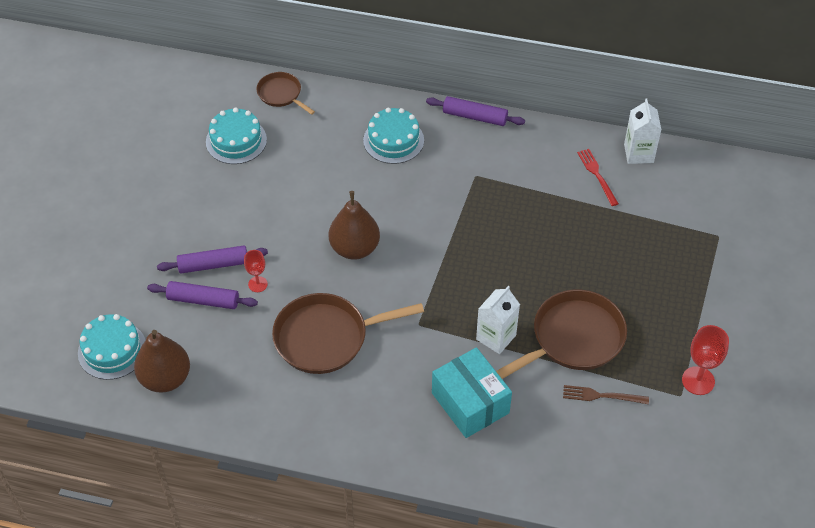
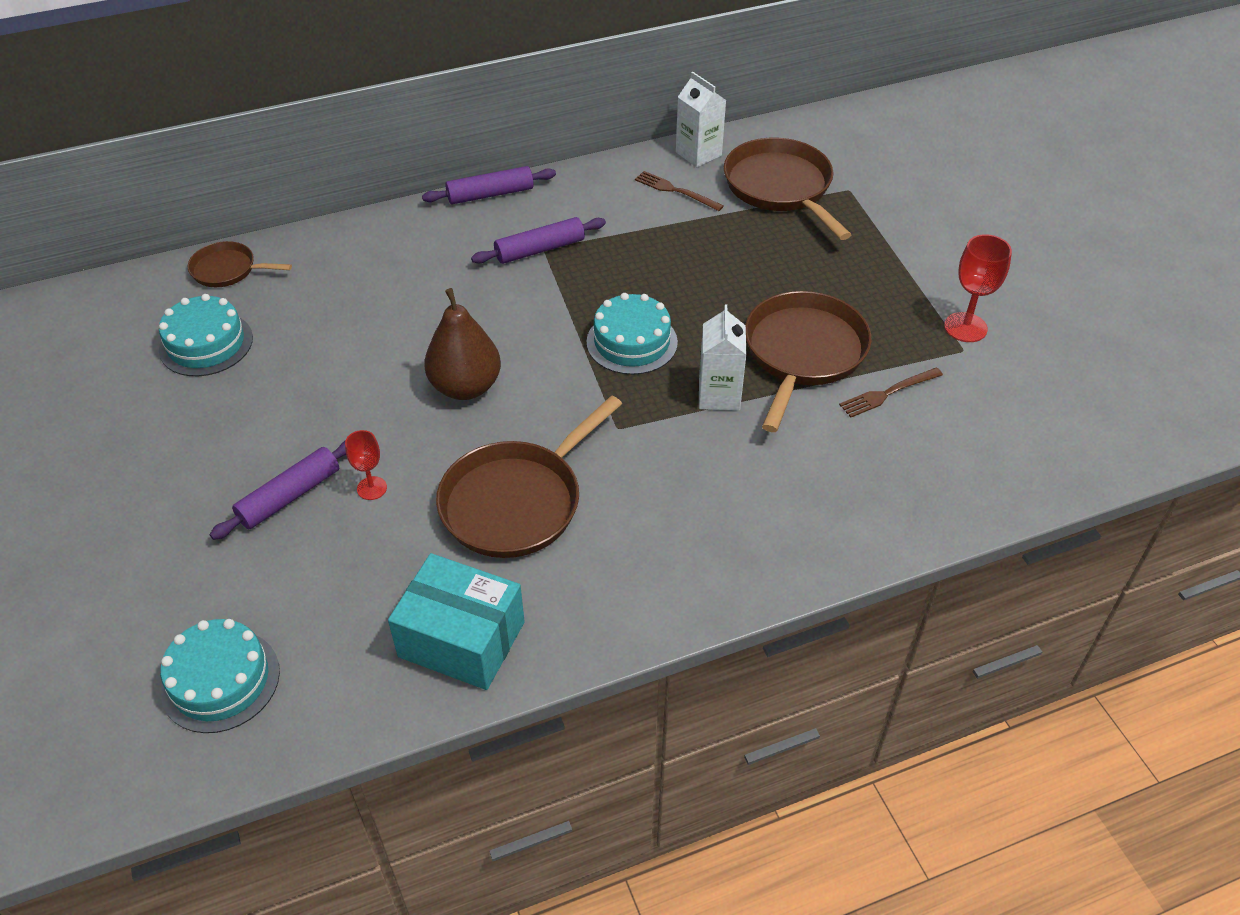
camera: 35 degrees left, 5 degrees down
brown pear [134,330,190,392] -> none
purple rolling pin [147,281,258,309] -> purple rolling pin moved to [471,217,606,264]
turquoise cake [363,108,424,164] -> turquoise cake moved to [586,293,678,375]
turquoise box [432,347,512,438] -> turquoise box moved to [388,553,525,690]
red fork [577,149,619,206] -> brown fork [635,171,724,211]
none -> brown pan [724,138,852,240]

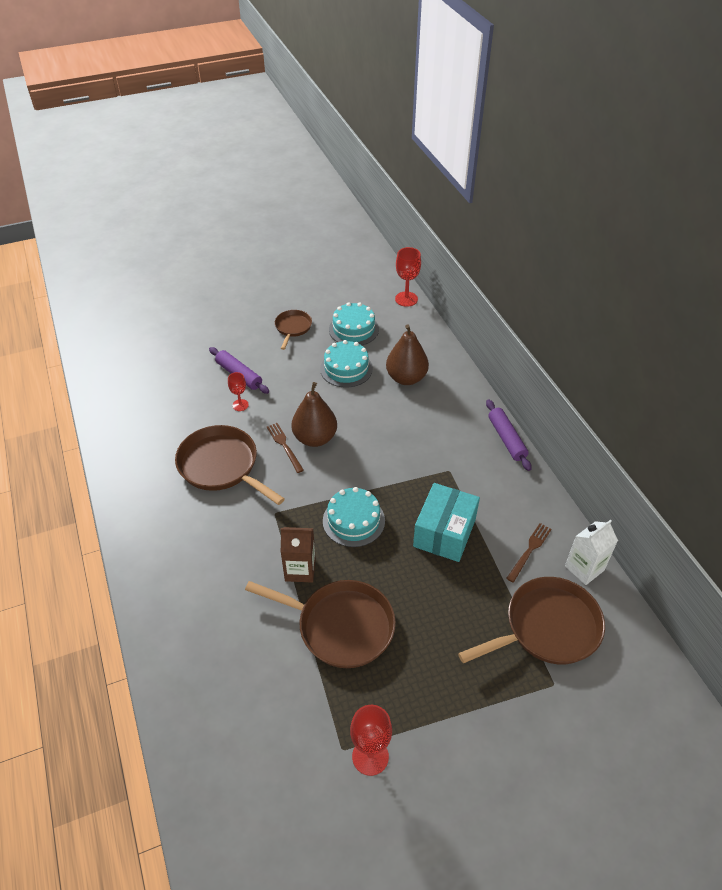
camera: 90 degrees right, 0 degrees up
turquoise cake [160,619,280,733] -> turquoise cake moved to [320,340,373,388]
brown pan [188,241,292,287] -> brown pan moved to [275,310,312,350]
turquoise box [388,553,525,690] -> turquoise box moved to [413,483,480,562]
purple rolling pin [471,217,606,264] -> none
white carton [699,305,746,411] -> brown carton [281,527,316,583]
brown fork [839,367,943,418] -> brown fork moved to [267,423,304,473]
none -> brown pear [386,324,429,385]
none -> red goblet [395,247,421,307]

